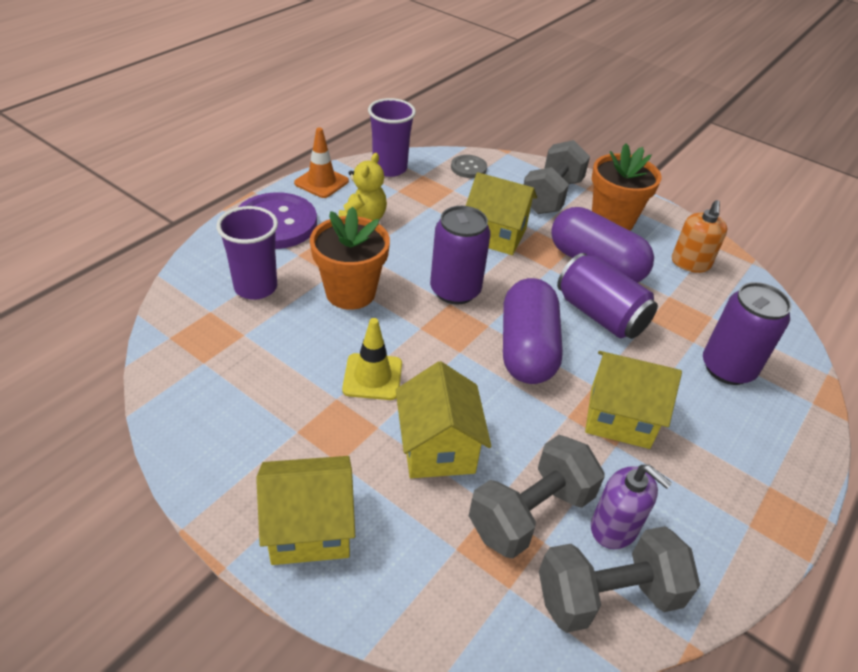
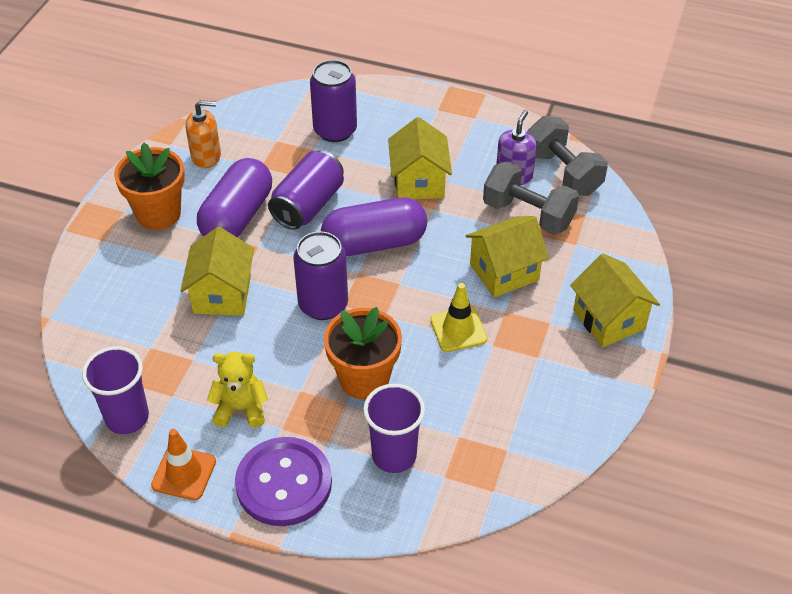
camera: 105 degrees left, 5 degrees up
grey button [451,155,487,178] -> none
grey dumbbell [524,140,590,214] -> none

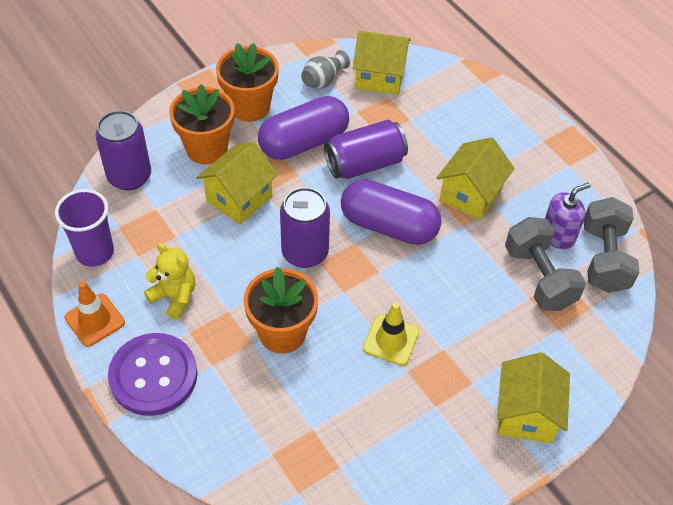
camera: 35 degrees right, 5 degrees up
orange soap dispenser [185,100,221,168] -> grey vase [301,50,350,89]
purple can [310,60,357,142] -> purple can moved to [95,110,151,190]
purple cup [363,384,425,473] -> none
yellow house [466,216,549,298] -> yellow house moved to [353,31,411,95]
none -> orange flower pot [169,84,235,164]

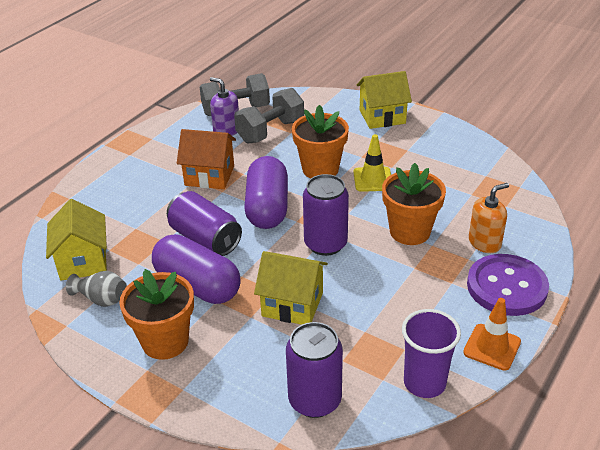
camera: 110 degrees left, 15 degrees down
yellow teddy bear [144,243,195,320] -> none
orange flower pot [169,84,235,164] -> orange flower pot moved to [292,105,349,179]
yellow house [437,137,515,221] -> orange house [177,129,236,189]
none -> orange soap dispenser [469,183,509,253]

